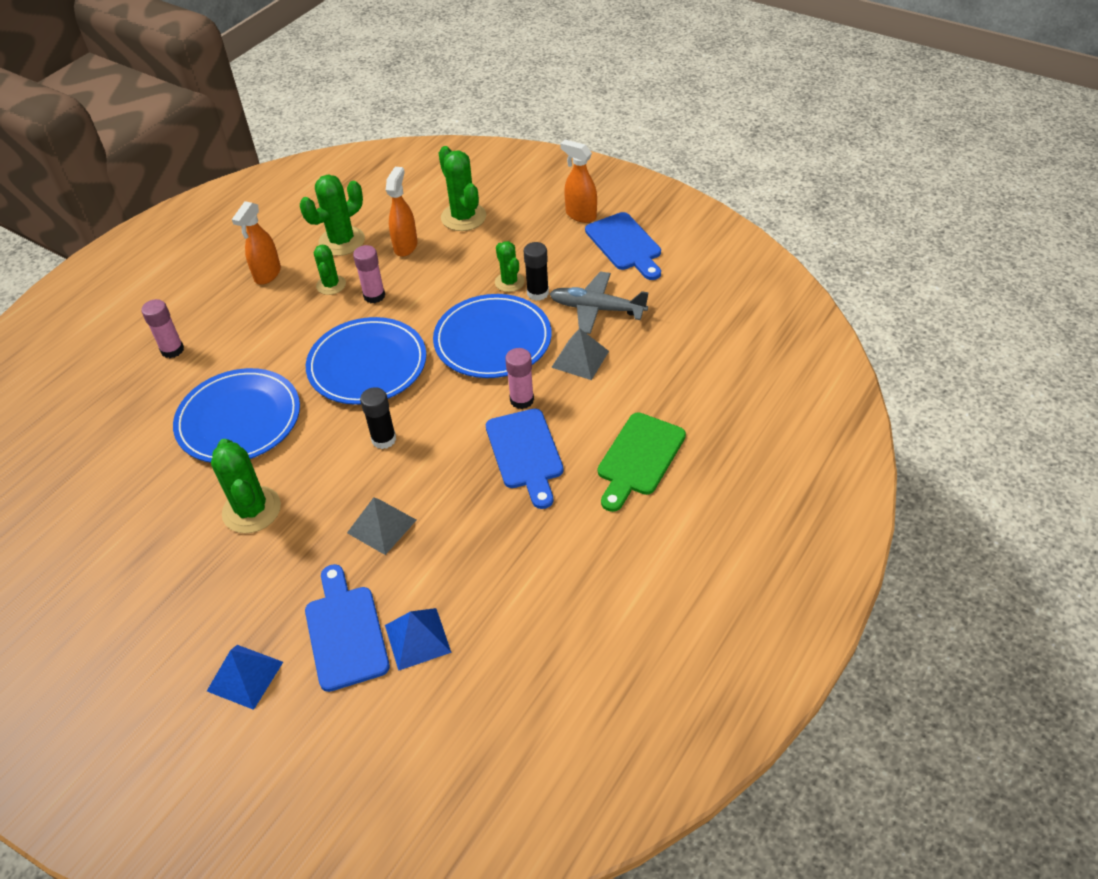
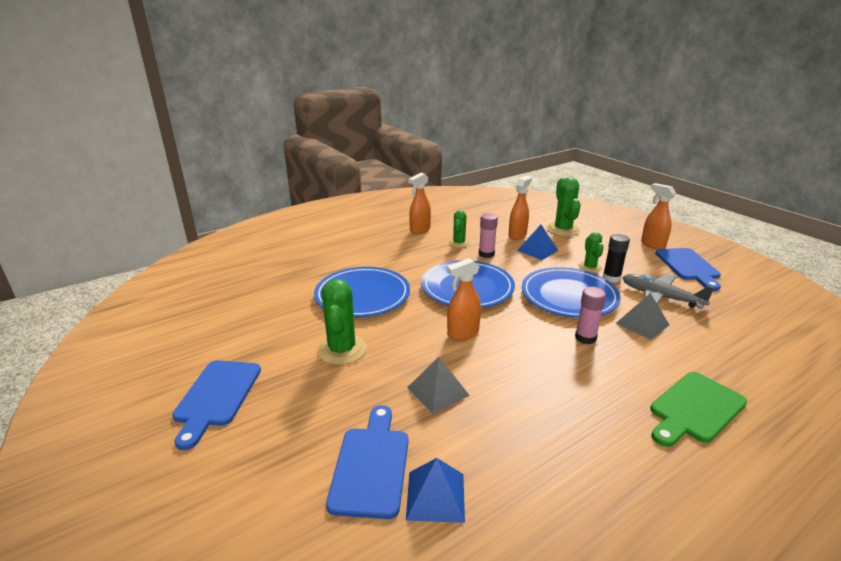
camera: 20 degrees right, 20 degrees down
pink glue stick [141,299,184,358] -> none
blue pyramid [207,645,283,710] -> blue pyramid moved to [517,225,559,260]
green cactus [300,174,365,256] -> none
black glue stick [360,387,396,449] -> orange spray bottle [447,258,481,340]
blue cutting board [486,408,564,509] -> blue cutting board moved to [172,360,261,450]

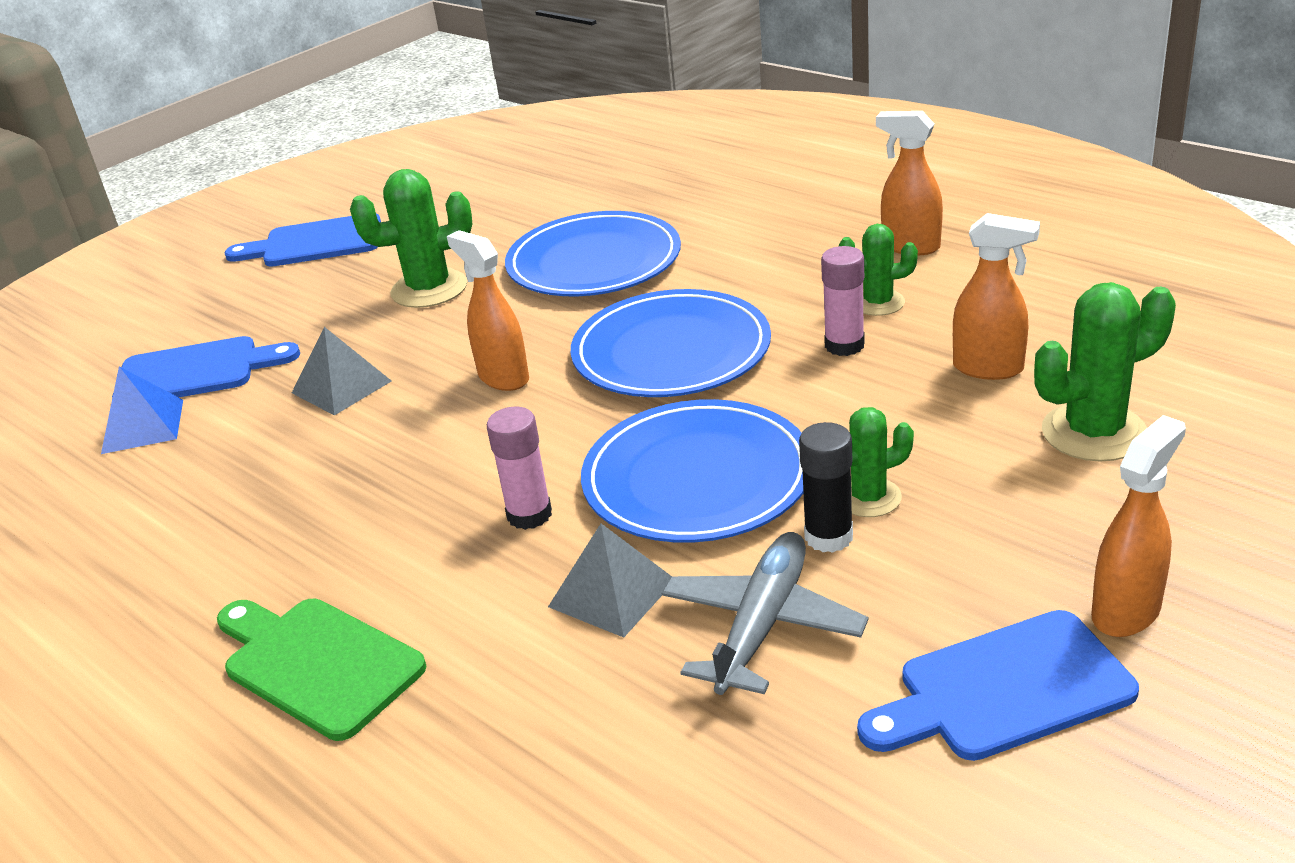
camera: 80 degrees right, 5 degrees up
blue pyramid [517,225,559,260] -> none

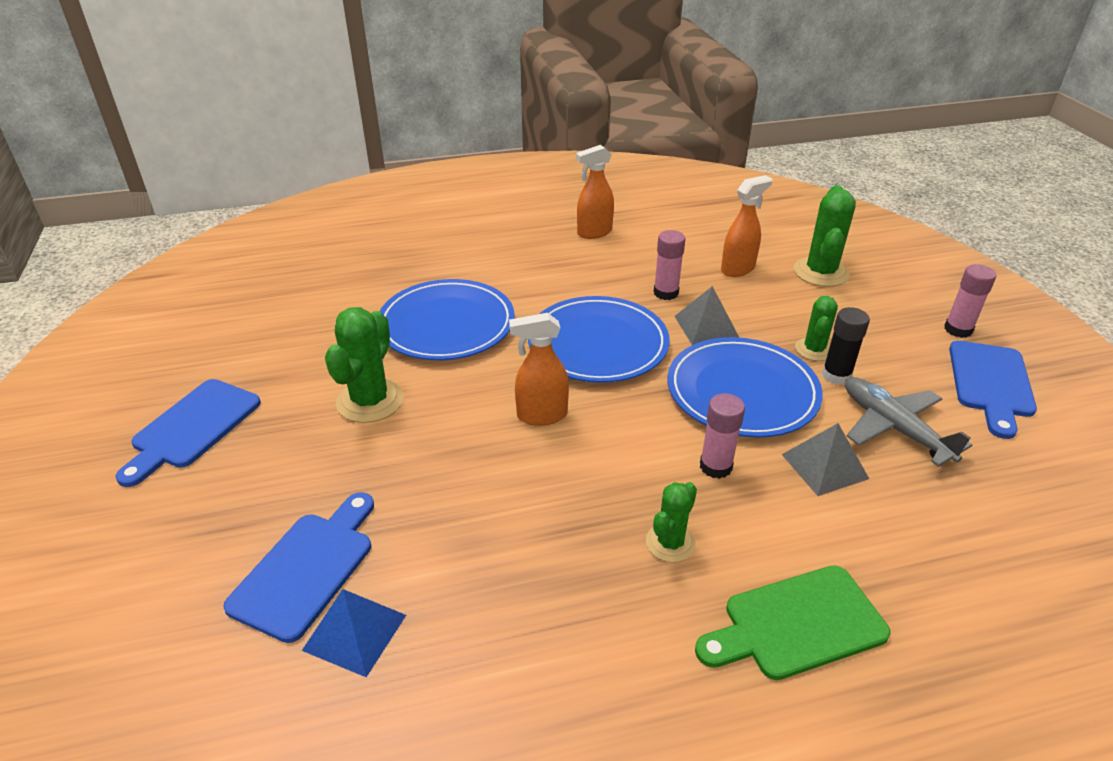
camera: 60 degrees left, 5 degrees up
grey pyramid [292,327,391,415] -> grey pyramid moved to [674,286,740,345]
green cactus [839,224,918,316] -> green cactus moved to [646,482,697,562]
orange spray bottle [1091,415,1186,637] -> pink glue stick [944,264,996,338]

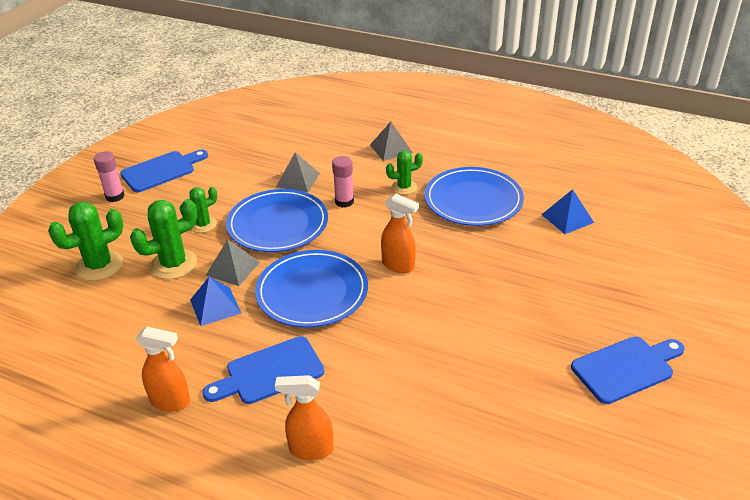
camera: 140 degrees left, 0 degrees up
blue cutting board [223,492,374,643] -> blue cutting board moved to [202,336,324,404]
green cactus [325,307,404,423] -> green cactus moved to [130,199,197,279]
blue plate [380,279,515,360] -> blue plate moved to [425,167,524,226]
pink glue stick [654,230,685,300] -> blue pyramid [190,277,241,326]
green cutting board [695,565,891,680] -> grey pyramid [370,122,413,161]
orange spray bottle [721,175,772,277] -> orange spray bottle moved to [275,375,334,460]
black glue stick [822,307,870,385] -> none
grey plane [845,377,972,467] -> none

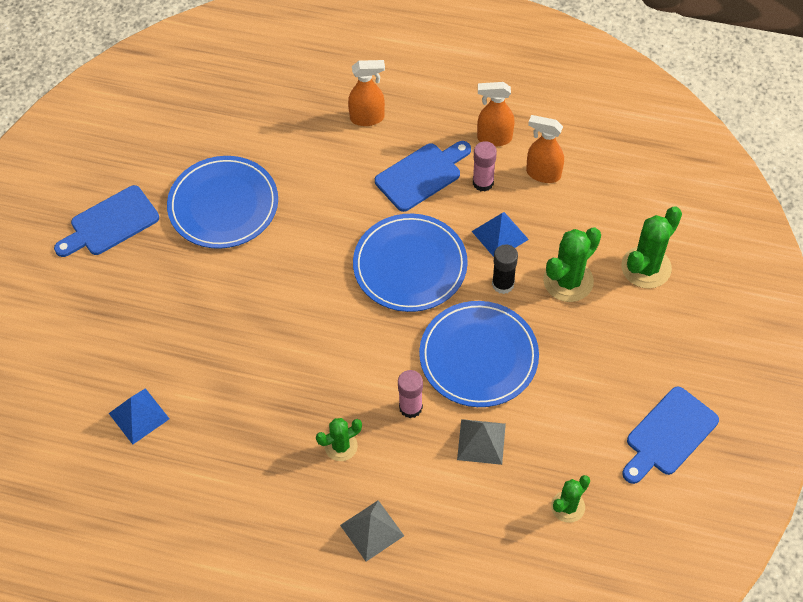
camera: 170 degrees right, 20 degrees up
pink glue stick [94,151,125,202] -> pink glue stick moved to [473,141,497,191]
green cactus [180,187,217,233] -> green cactus moved to [551,475,590,523]
grey pyramid [205,239,260,286] -> black glue stick [492,244,518,294]
orange spray bottle [381,194,419,273] -> orange spray bottle moved to [526,115,564,183]
blue plate [425,167,524,226] -> blue plate moved to [167,156,278,249]

